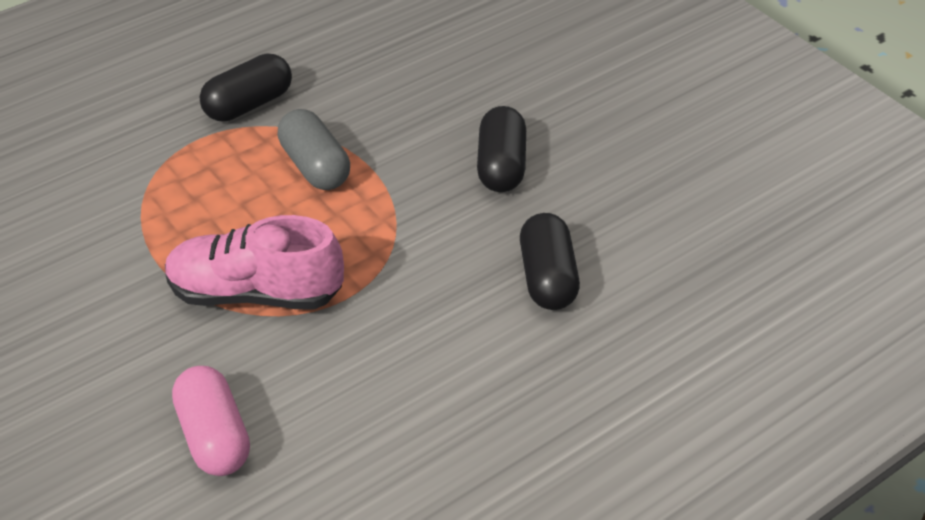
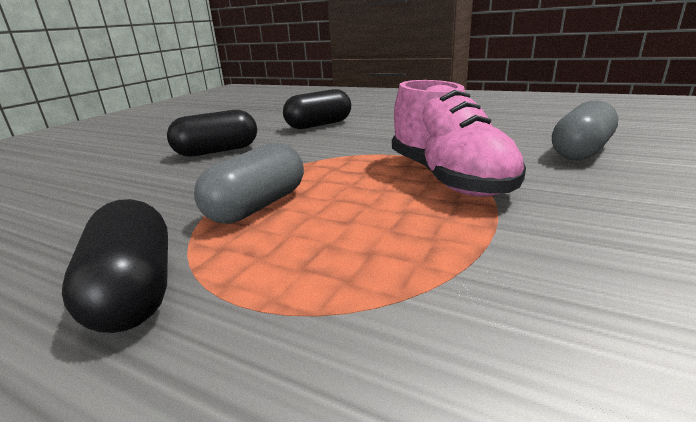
camera: 115 degrees left, 20 degrees down
pink capsule [172,366,250,476] -> grey capsule [552,100,618,160]
black capsule [200,54,292,122] -> black capsule turned 45 degrees clockwise [62,199,168,333]

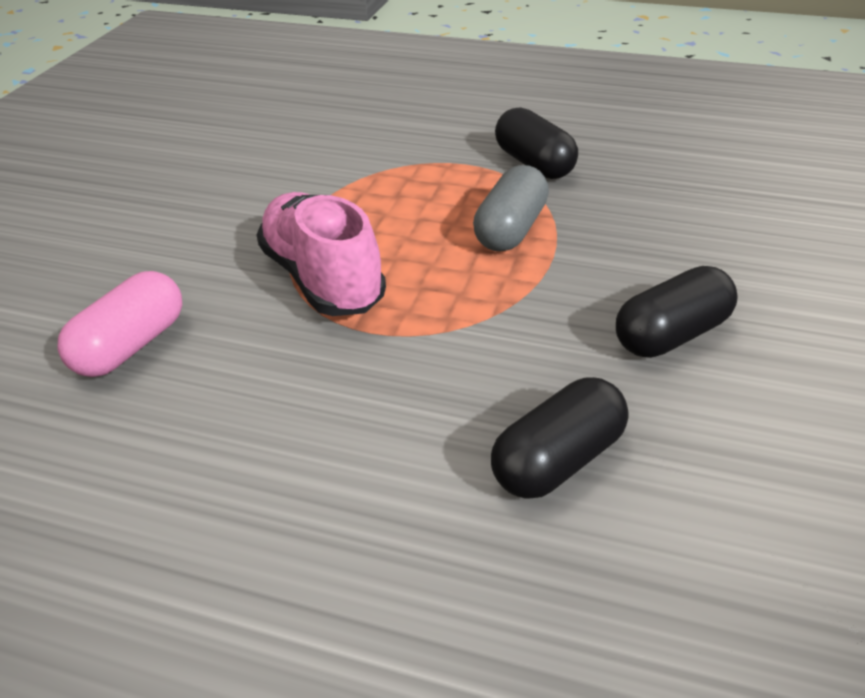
camera: 170 degrees right, 15 degrees up
grey capsule [552,100,618,160] -> pink capsule [57,271,182,377]

